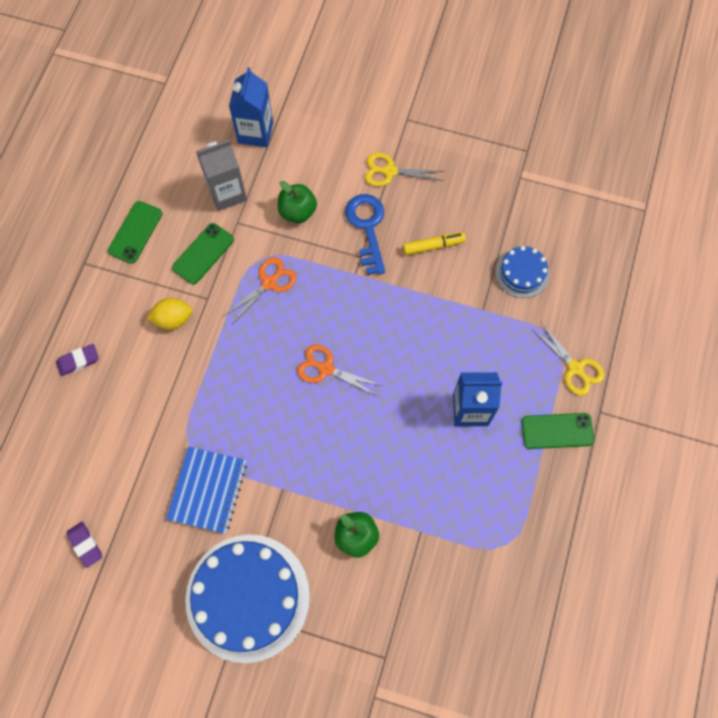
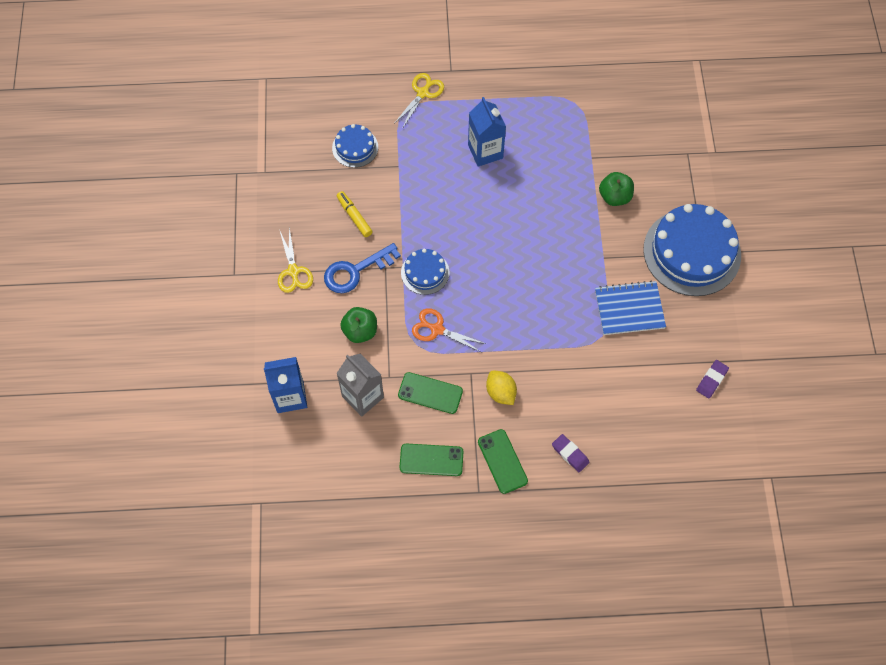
camera: 110 degrees left, 5 degrees down
orange scissors [297,344,382,396] -> none
green phone [522,413,594,449] -> green phone moved to [478,429,528,494]
none -> blue cake [401,249,450,295]

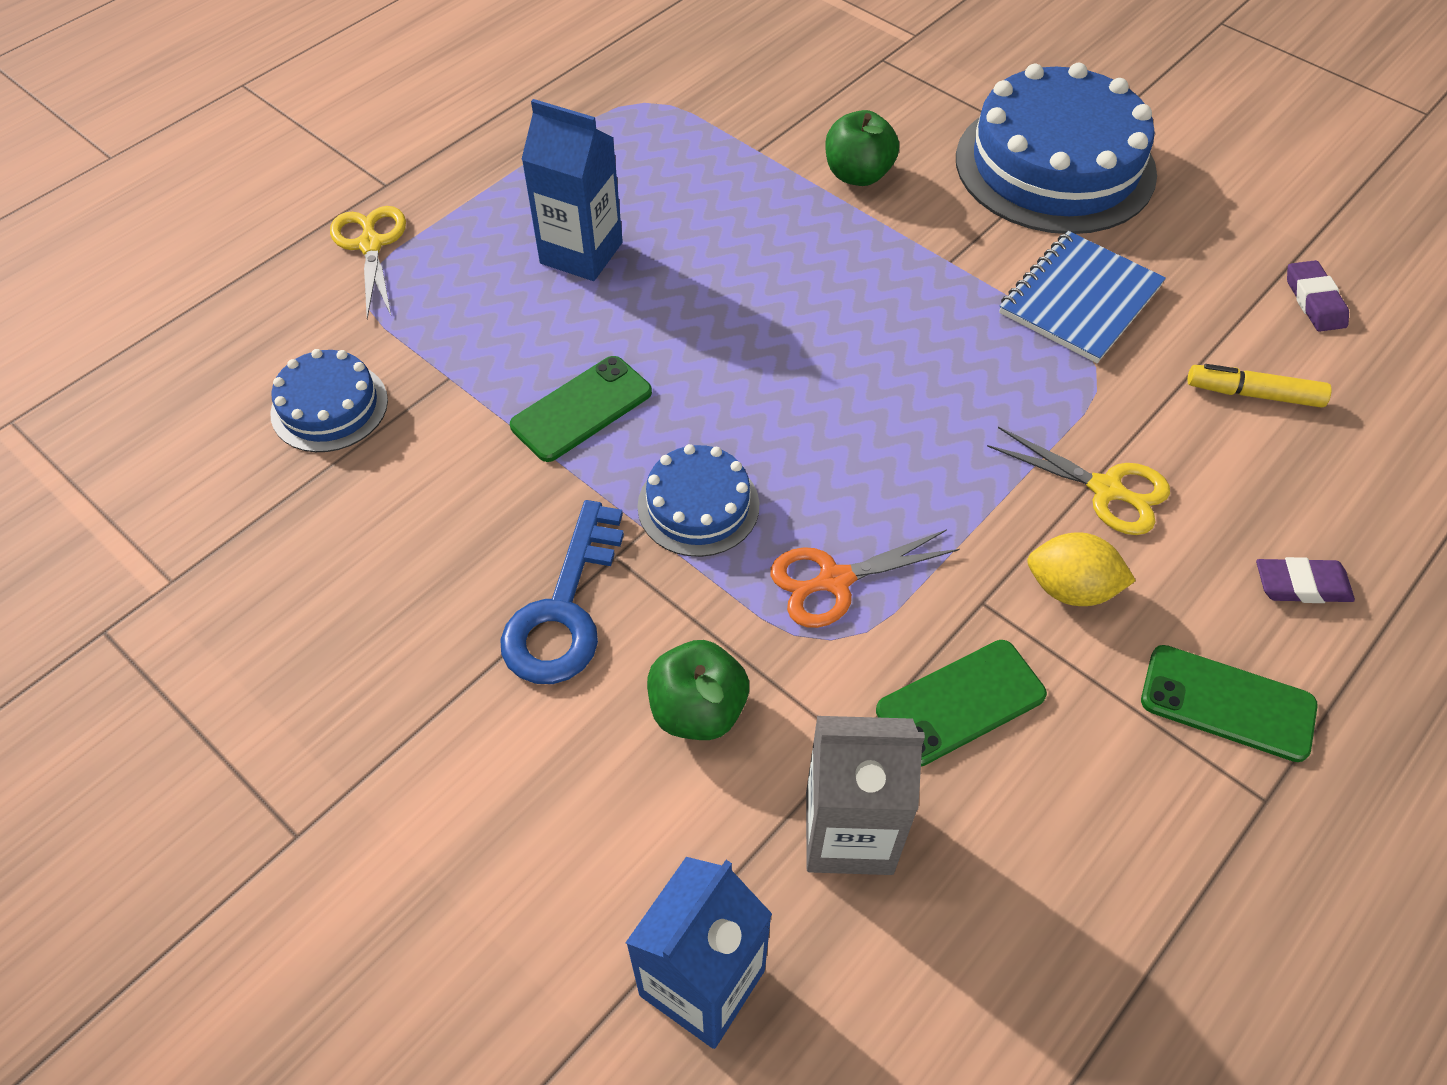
camera: 45 degrees left, 10 degrees down
yellow scissors [278,227,313,293] -> yellow scissors moved to [987,427,1170,535]
yellow marker [337,191,373,237] -> yellow marker moved to [1187,364,1332,408]
green phone [399,444,463,476] -> green phone moved to [510,356,652,462]

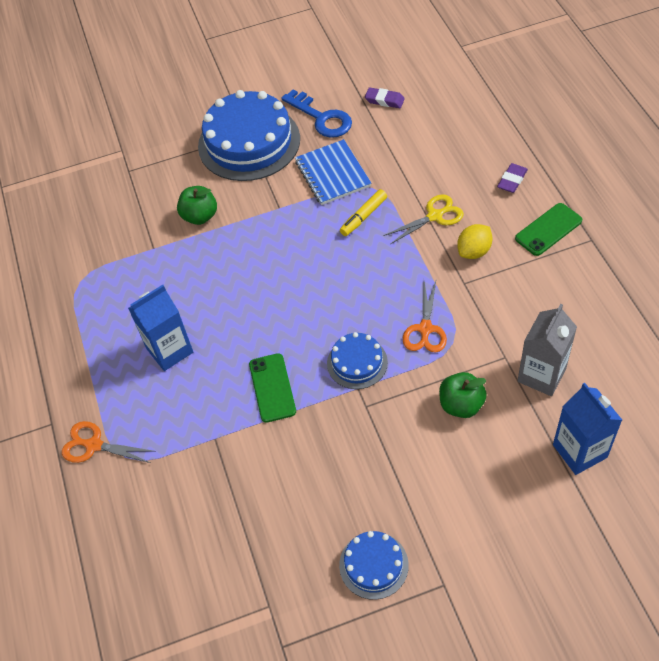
camera: 55 degrees left, 0 degrees up
blue cake [270,349,388,452] -> blue cake moved to [339,531,409,600]
yellow scissors [330,206,406,319] -> orange scissors [62,421,156,463]
blue key [500,500,624,684] -> blue key moved to [281,89,352,138]
green phone [876,640,1047,767] -> none
yellow marker [1187,364,1332,408] -> yellow marker moved to [340,189,387,236]

